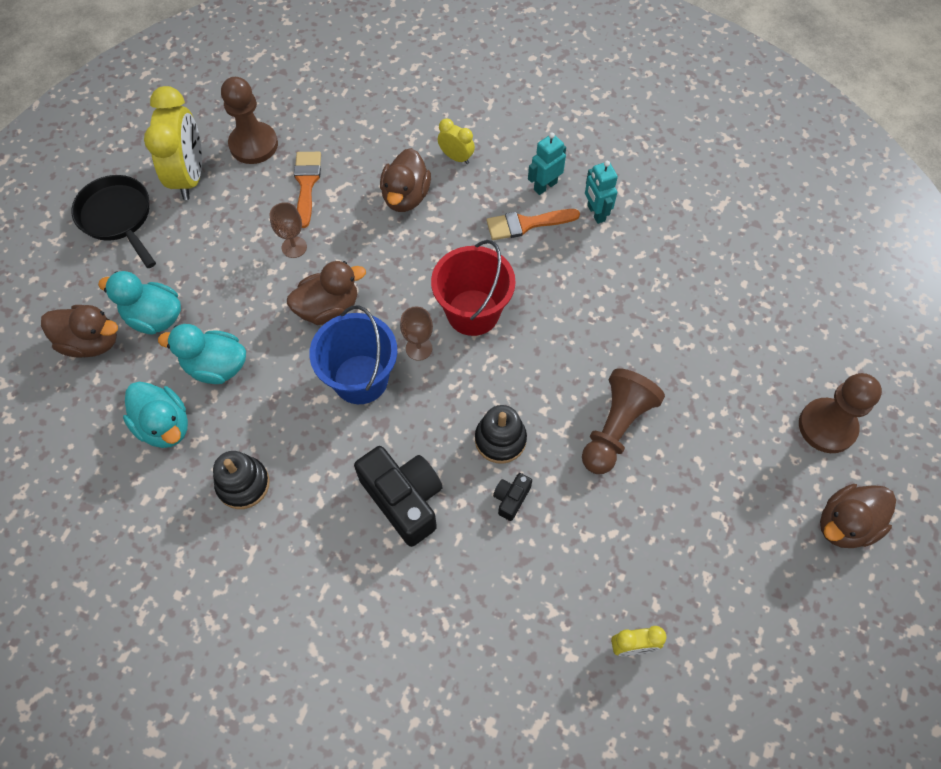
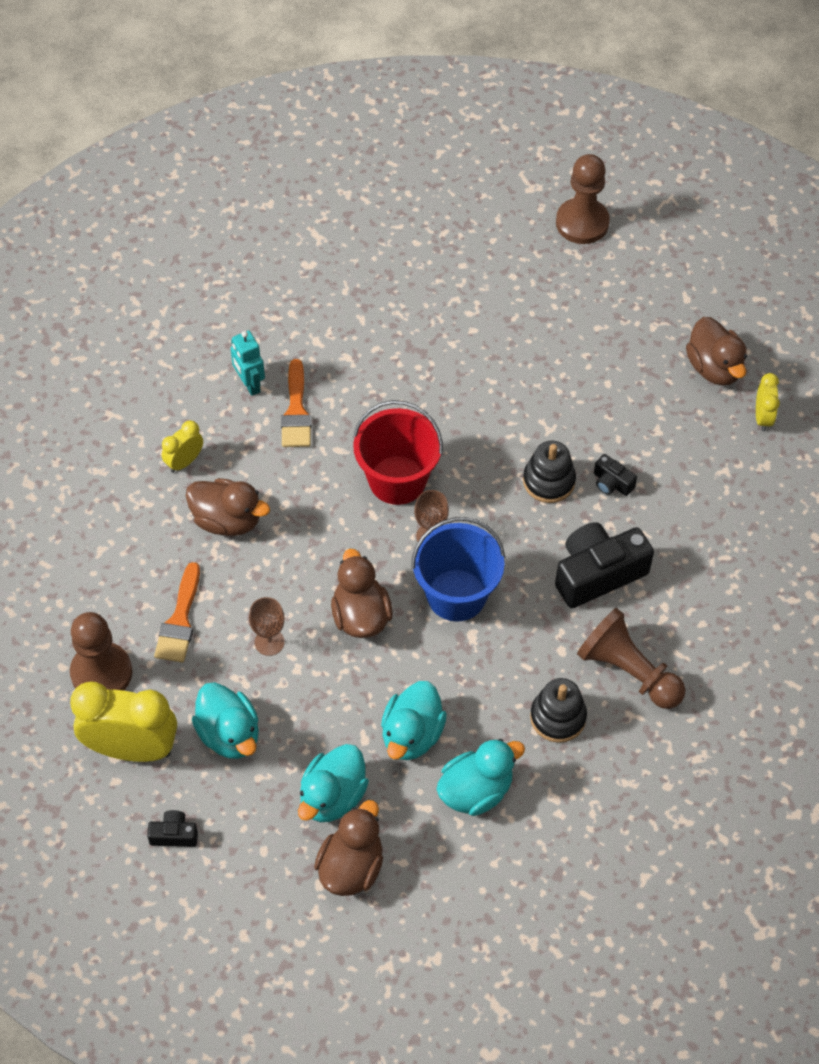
camera: 80 degrees left, 5 degrees down
black pan [71,175,156,268] -> black camera [147,810,198,847]
orange brush [294,152,321,228] -> orange brush turned 90 degrees counterclockwise [154,562,200,662]
brown pawn [582,368,665,474] -> brown pawn moved to [577,608,686,709]
turquoise robot [585,161,618,224] -> none
brown duck [820,484,896,548] -> brown duck moved to [686,317,747,386]
none -> turquoise duck [192,682,259,759]

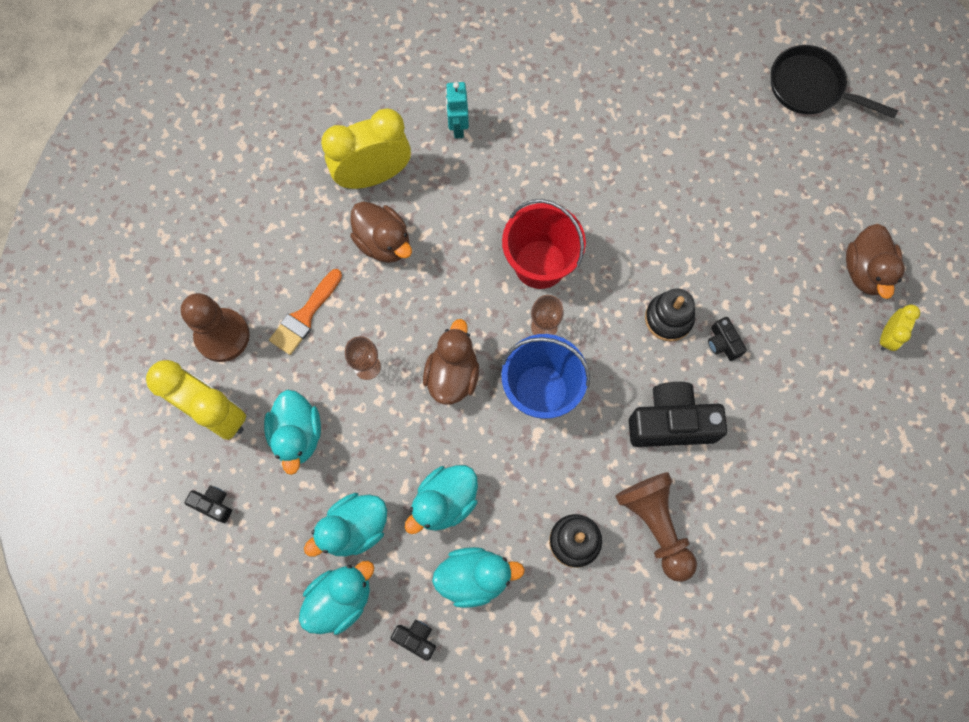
camera: 25 degrees right, 15 degrees up
yellow clock [162,420,203,473] -> yellow clock [321,108,411,189], size x2.03
orange brush [281,359,311,447] -> none
brown duck [314,800,383,896] -> turquoise duck [299,561,374,635]
brown pawn [556,154,610,244] -> black pan [771,45,898,118]
none -> black camera [391,620,436,661]

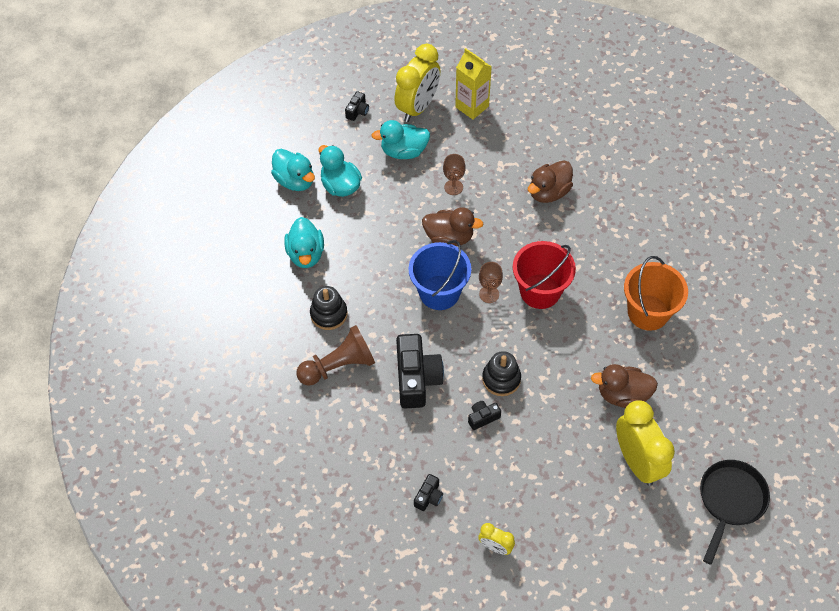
camera: 90 degrees right, 15 degrees down
brown pawn [181,293,250,362] -> yellow carton [455,48,492,120]
orange brush [269,269,342,355] -> none
yellow clock [321,108,411,189] -> yellow clock moved to [616,400,675,486]
black camera [391,620,436,661] -> black camera moved to [414,474,443,511]
turquoise duck [405,465,478,534] -> none
turquoise robot [445,82,469,139] -> none
brown duck [846,224,905,299] -> brown duck moved to [591,364,658,408]
none -> orange bucket [624,256,688,331]

